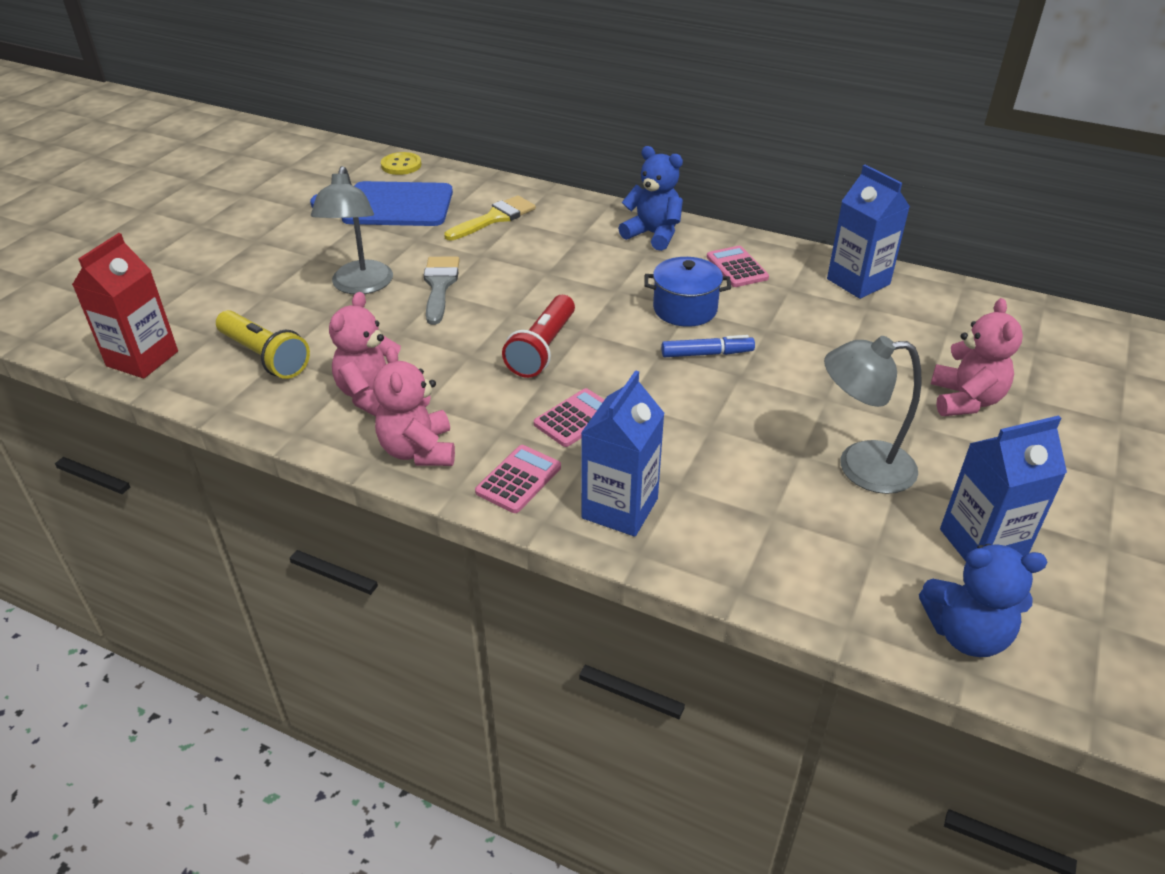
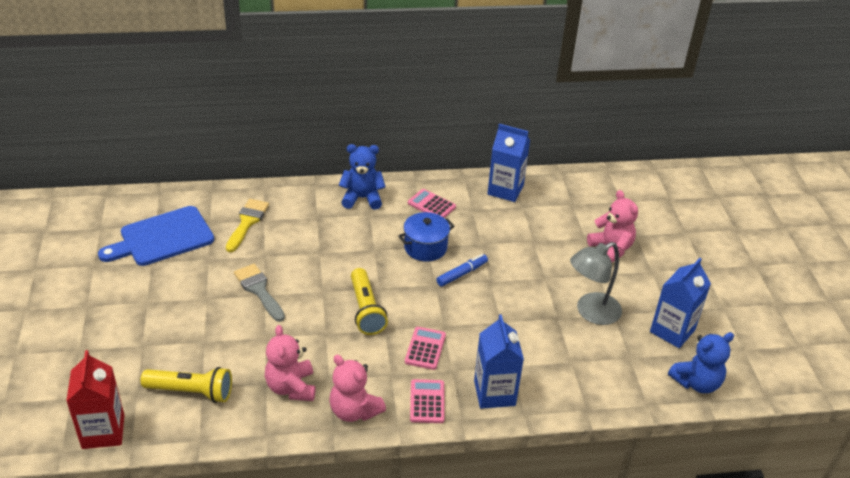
camera: 35 degrees left, 0 degrees up
grey lamp [311,166,393,294] -> none
yellow button [381,152,421,175] -> none
red flashlight [502,295,575,378] -> yellow flashlight [351,268,388,335]

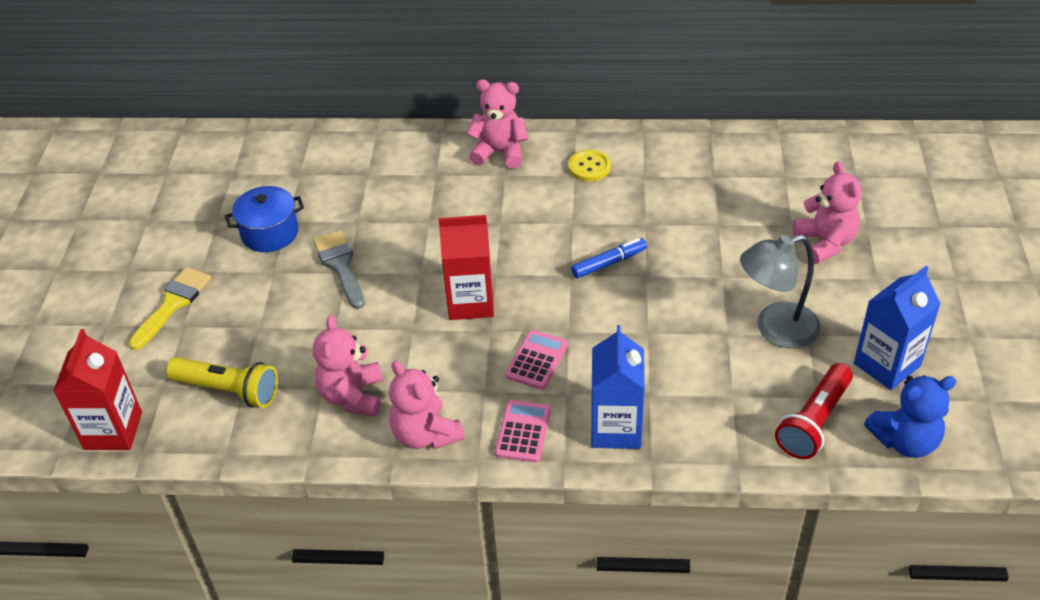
camera: 15 degrees right, 5 degrees up
blue cutting board [98,206,214,266] -> none
yellow brush [226,199,269,252] -> yellow brush moved to [129,267,211,350]
blue teddy bear [339,144,386,210] -> pink teddy bear [466,80,528,169]
yellow flashlight [351,268,388,335] -> red carton [439,215,494,320]
blue pot [398,212,455,262] -> blue pot moved to [225,186,304,252]
pink calculator [408,189,456,218] -> yellow button [568,150,611,181]
blue carton [487,124,530,202] -> none
none -> red flashlight [775,363,853,459]

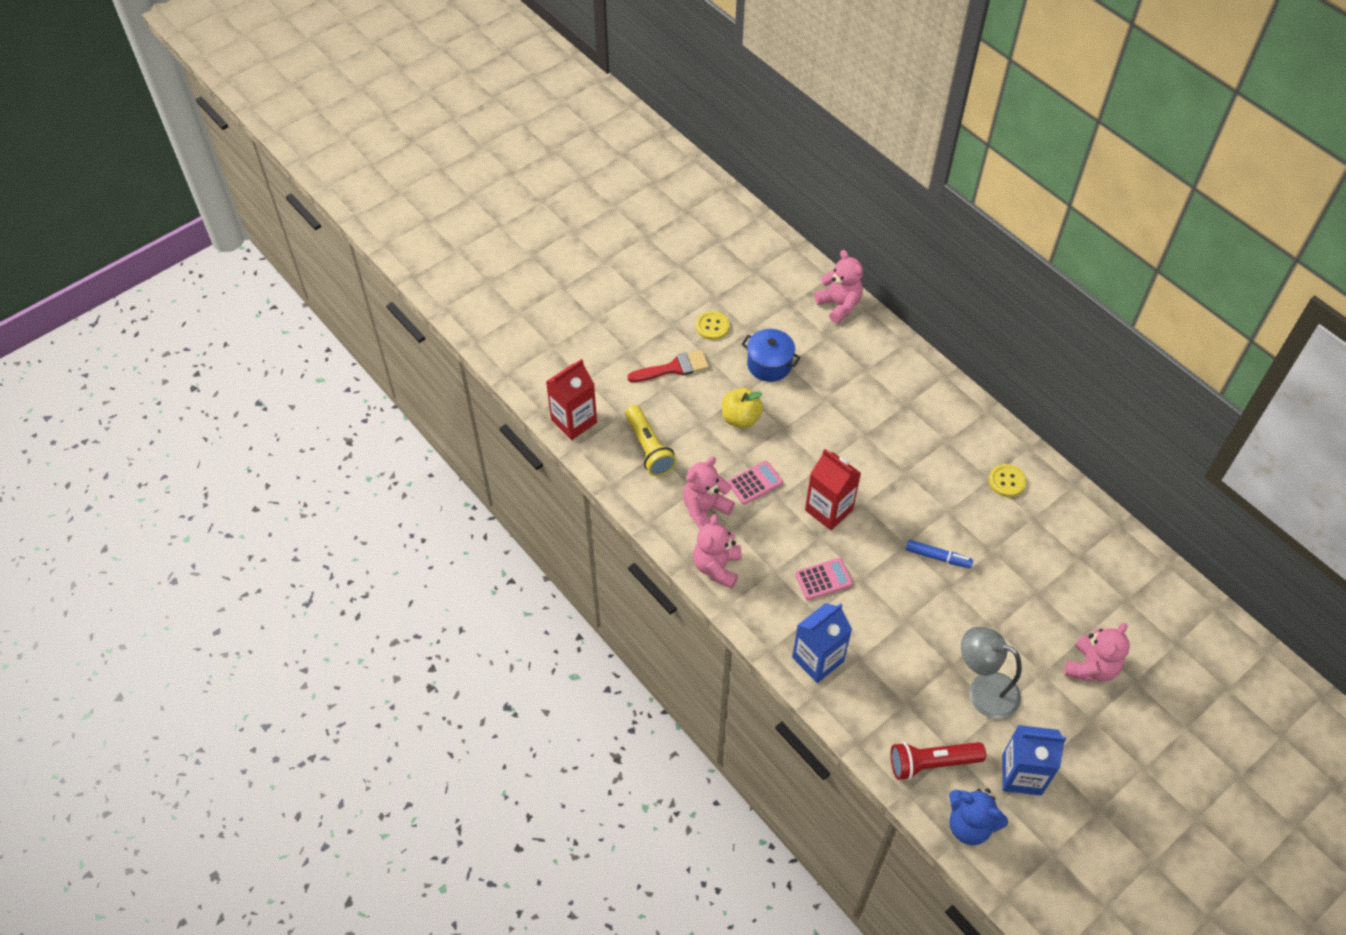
camera: 45 degrees right, 10 degrees up
yellow brush [129,267,211,350] -> red brush [627,350,709,382]
grey brush [313,231,365,309] -> none
pink teddy bear [466,80,528,169] -> pink teddy bear moved to [814,250,863,323]
pink calculator [495,400,551,462] -> pink calculator moved to [728,461,783,505]
none -> yellow button [696,311,730,340]
none -> yellow apple [722,388,763,428]

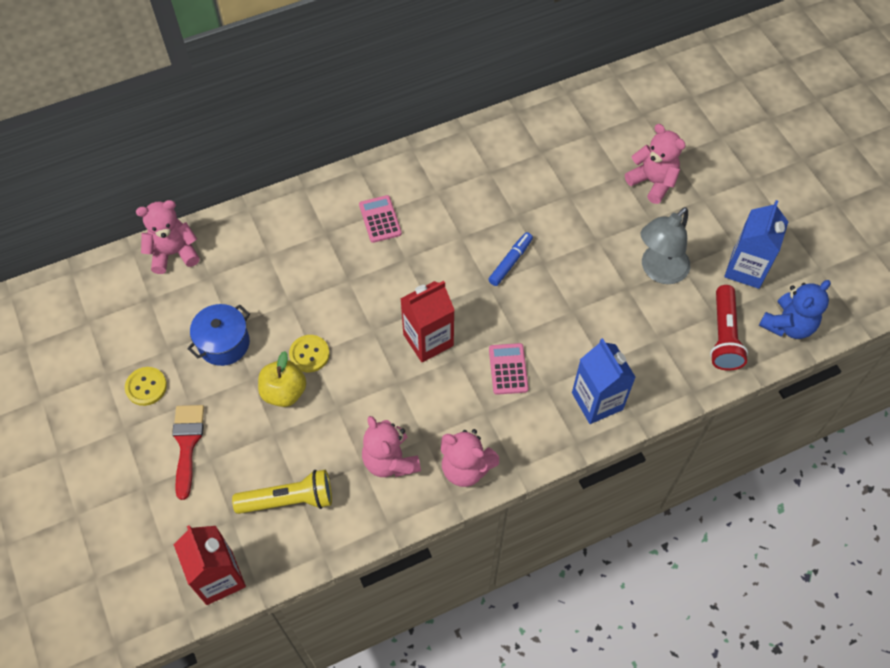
camera: 75 degrees left, 5 degrees up
pink calculator [728,461,783,505] -> pink calculator moved to [359,195,402,243]
yellow button [989,464,1026,497] -> yellow button moved to [289,335,330,372]

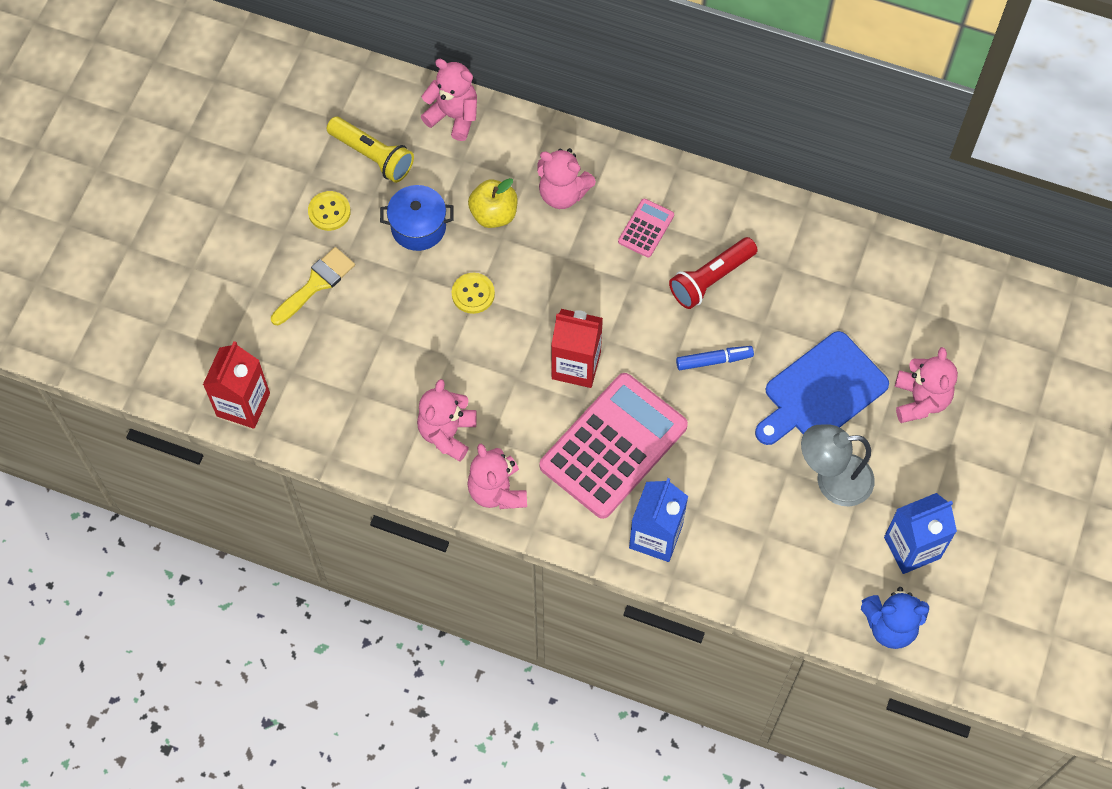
camera: 45 degrees right, 5 degrees up
red brush [172,405,204,500] -> yellow brush [271,247,355,325]
yellow flashlight [232,470,332,514] -> yellow flashlight moved to [327,117,414,183]
yellow apple [258,351,306,407] -> yellow apple moved to [468,178,518,228]
pink calculator [489,343,529,395] -> pink calculator [540,373,688,519], size x2.28
red flashlight [710,285,748,371] -> red flashlight moved to [669,237,758,309]
none -> pink teddy bear [537,148,596,209]
none -> blue cutting board [755,331,889,445]

